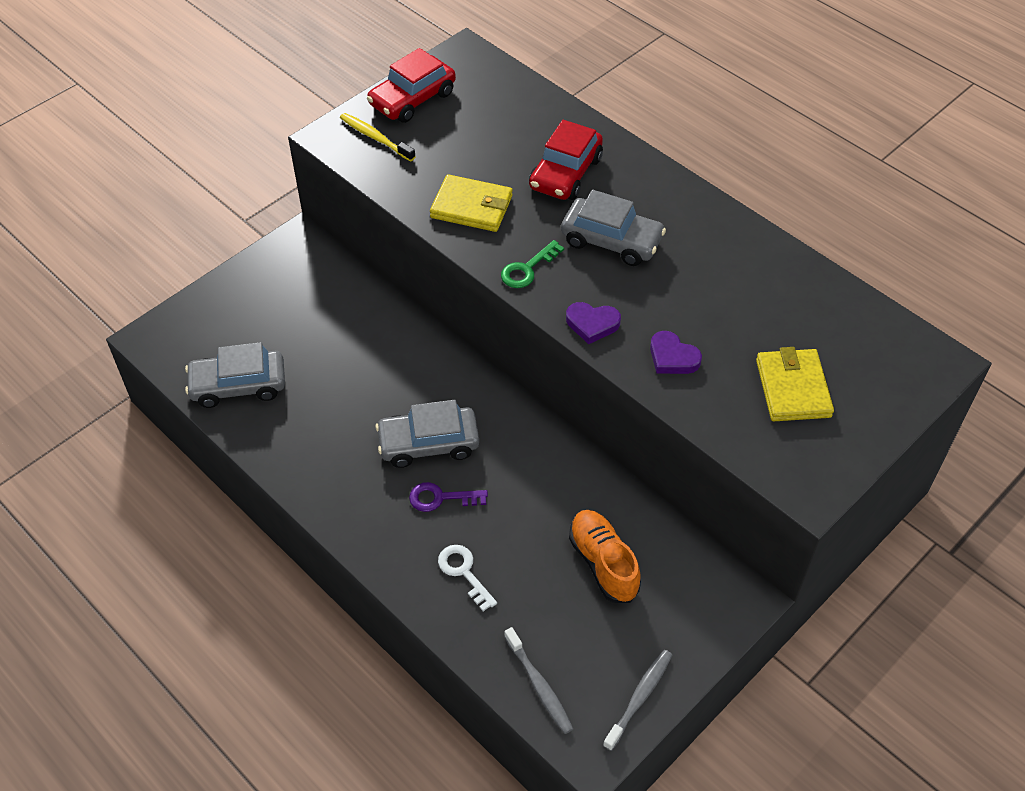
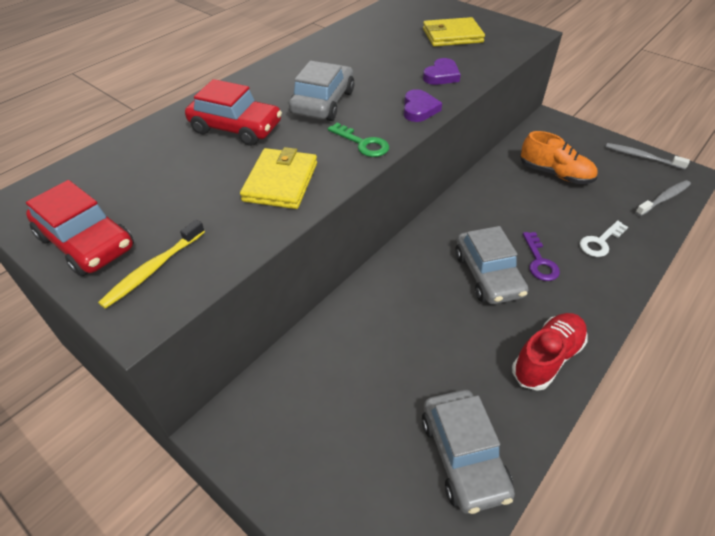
camera: 95 degrees left, 5 degrees down
orange shoe [569,510,641,603] -> orange shoe turned 120 degrees counterclockwise [520,131,597,184]
none -> red shoe [512,313,588,391]

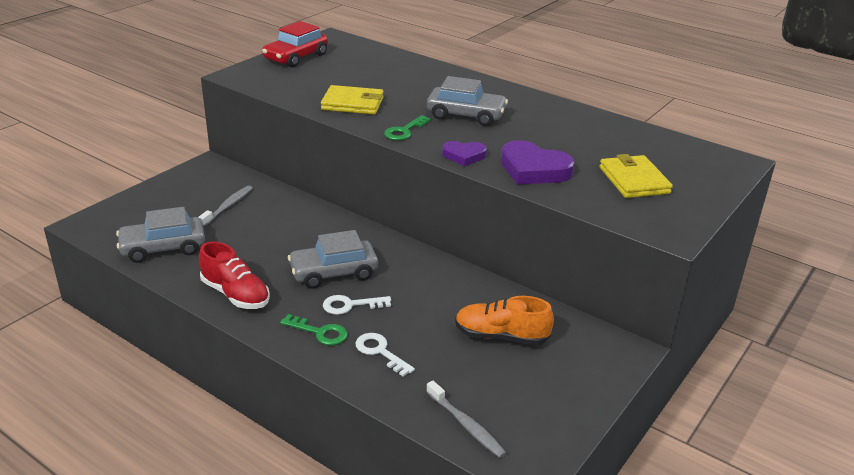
camera: 85 degrees right, 15 degrees down
yellow toothbrush [98,220,205,309] -> none
red car [185,79,282,146] -> none
purple heart [423,58,461,85] -> purple heart [501,140,575,184], size x1.67
orange shoe [520,131,597,184] -> orange shoe turned 75 degrees clockwise [455,296,554,345]
purple key [523,232,560,281] -> white key [323,295,391,315]
grey toothbrush [606,143,690,170] -> grey toothbrush moved to [198,186,253,227]
none -> green key [280,314,348,345]

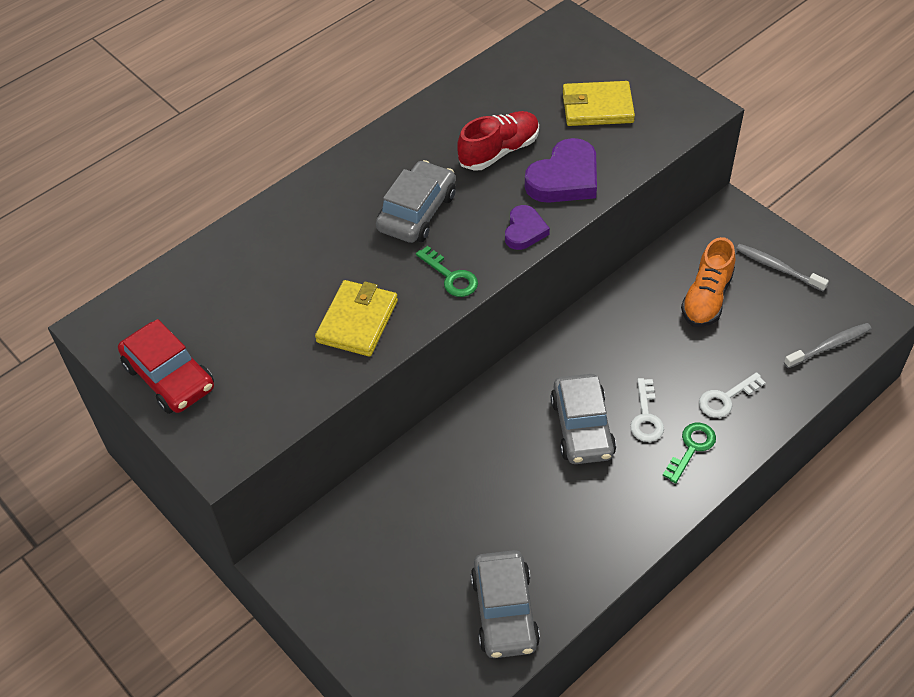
camera: 75 degrees left, 20 degrees up
grey toothbrush [198,186,253,227] -> grey toothbrush moved to [736,244,829,292]
red shoe [199,241,270,309] -> red shoe moved to [457,111,539,171]

